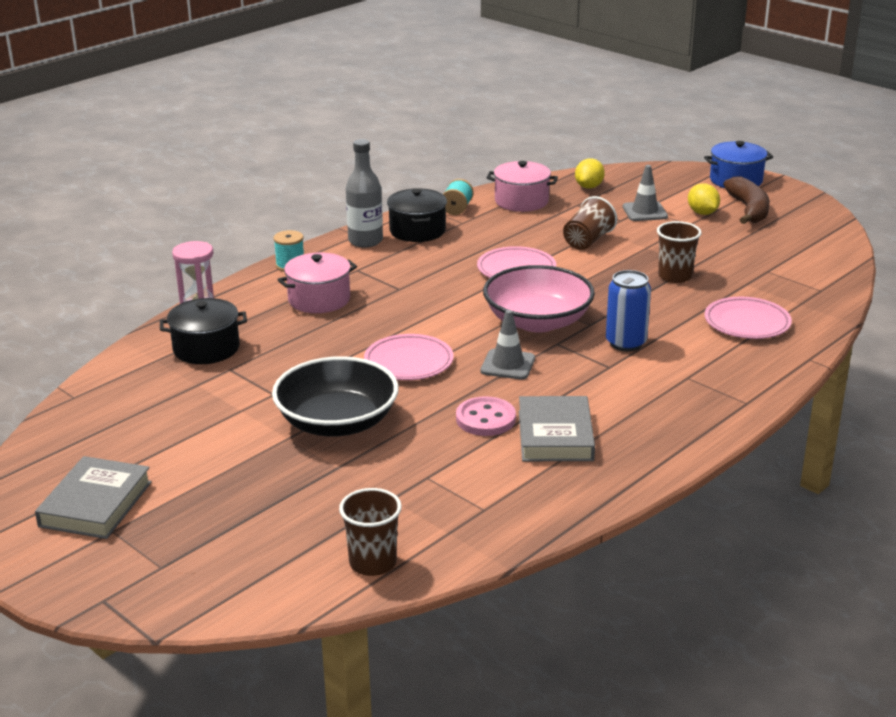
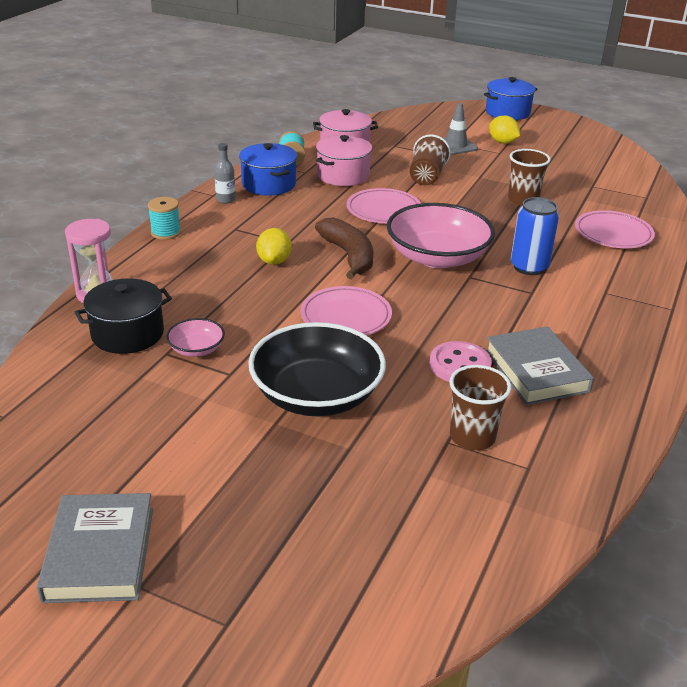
camera: 20 degrees left, 5 degrees up
pink pot [278,252,357,313] -> pink pot moved to [316,135,372,186]
brown cup [339,488,402,576] -> brown cup moved to [449,365,511,450]
grey bottle [346,139,383,248] -> grey bottle [214,143,235,204], size x0.57
black pot [387,188,447,242] -> blue pot [239,143,297,196]
grey traffic cone [480,310,535,379] -> none
yellow lemon [575,158,605,189] -> yellow lemon moved to [256,228,291,265]
brown banana [723,176,770,224] -> brown banana moved to [315,217,373,279]
none -> pink bowl [166,318,225,357]

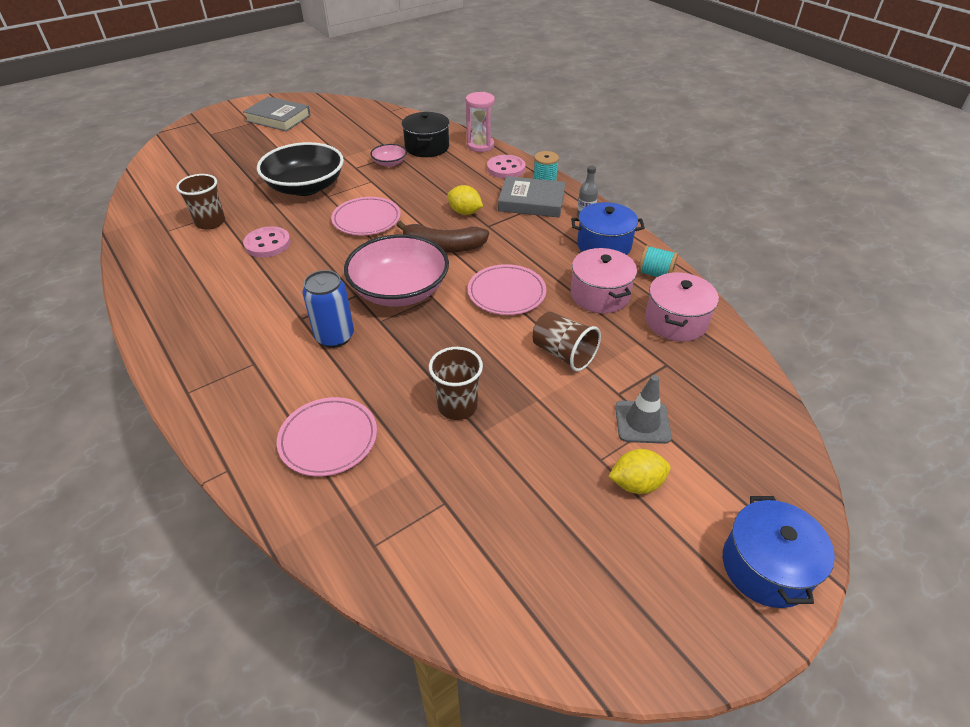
camera: 120 degrees right, 10 degrees up
grey book [486,326,594,405] -> grey book moved to [498,176,566,218]
none -> pink button [487,155,526,178]

